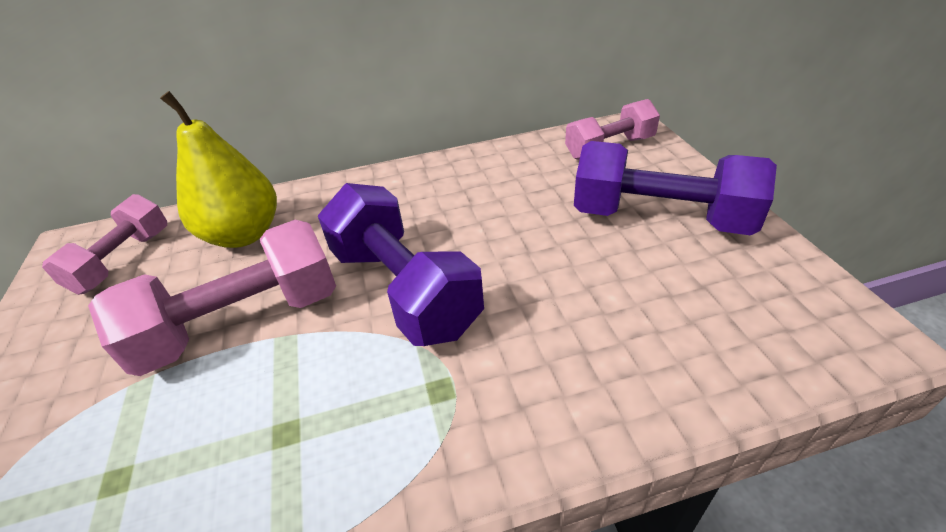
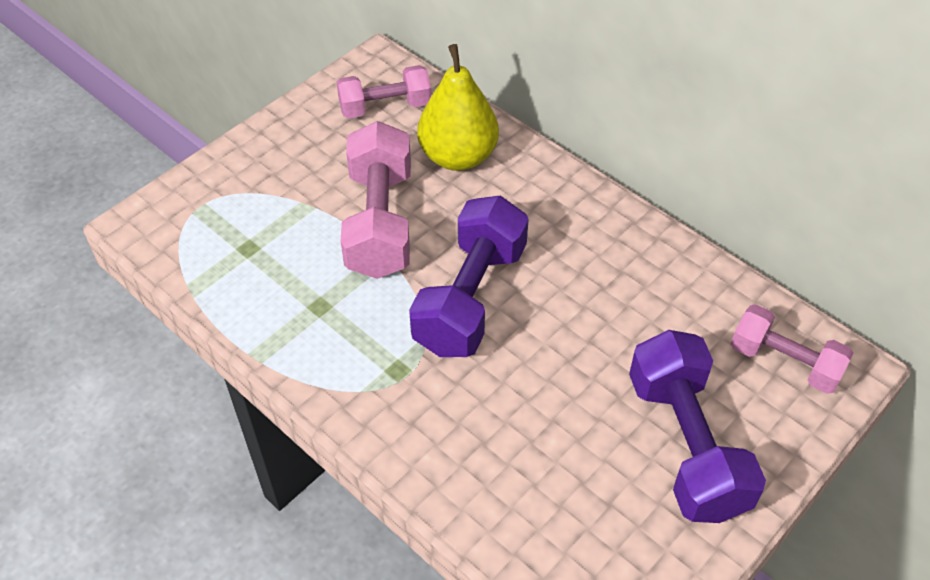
camera: 55 degrees right, 10 degrees up
pink dumbbell [88,220,336,376] -> pink dumbbell turned 60 degrees clockwise [341,121,411,279]

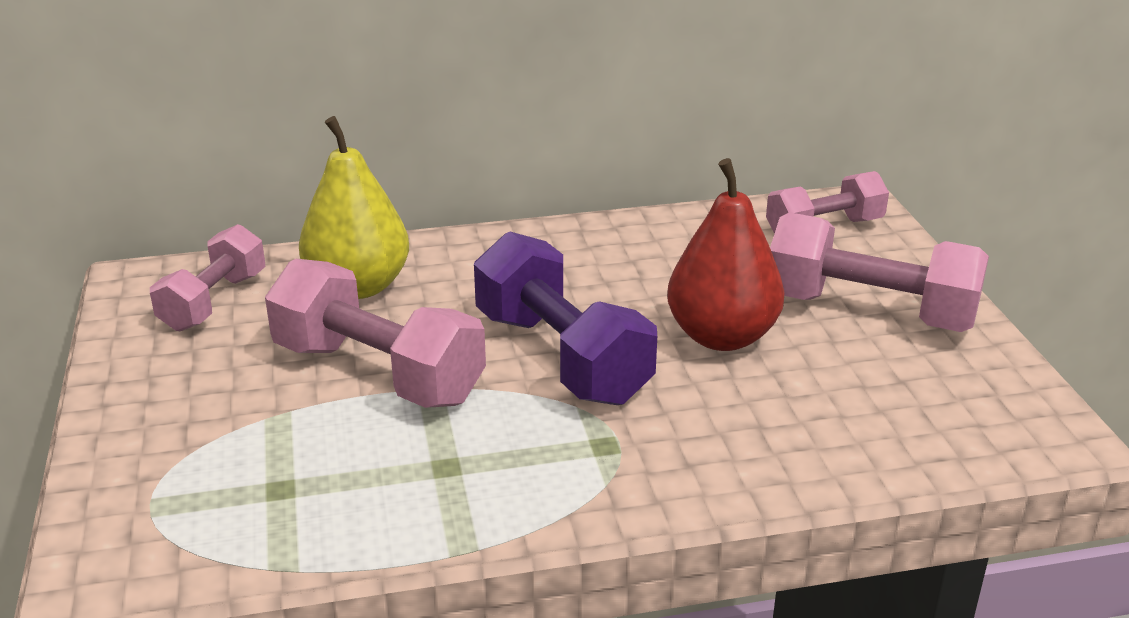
camera: 55 degrees left, 20 degrees down
purple dumbbell [629,330,766,523] -> pink dumbbell [770,212,989,332]
none -> red pear [667,158,784,351]

